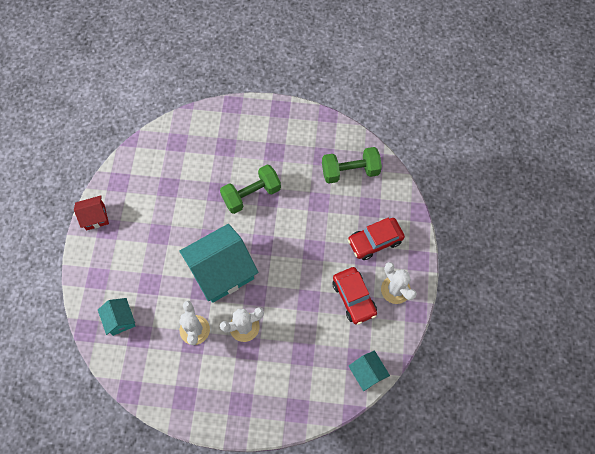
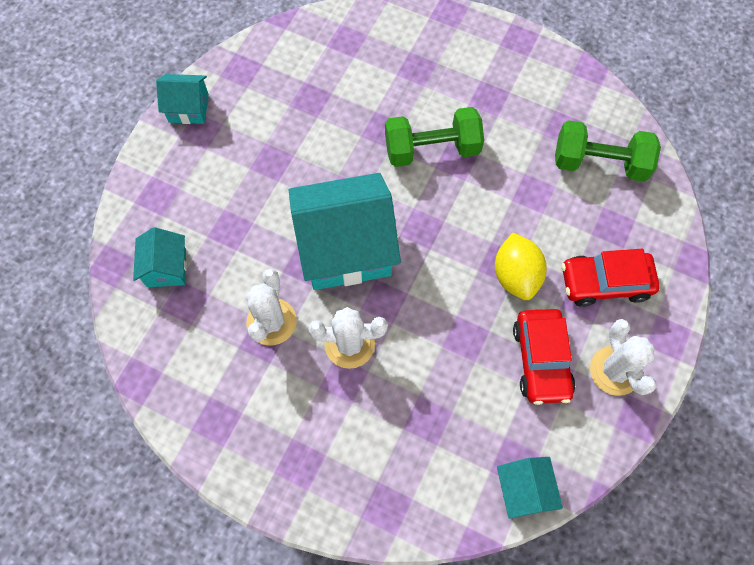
camera: 20 degrees right, 0 degrees up
red house [74,195,109,230] -> turquoise house [156,74,209,124]
none -> yellow lemon [495,233,547,300]

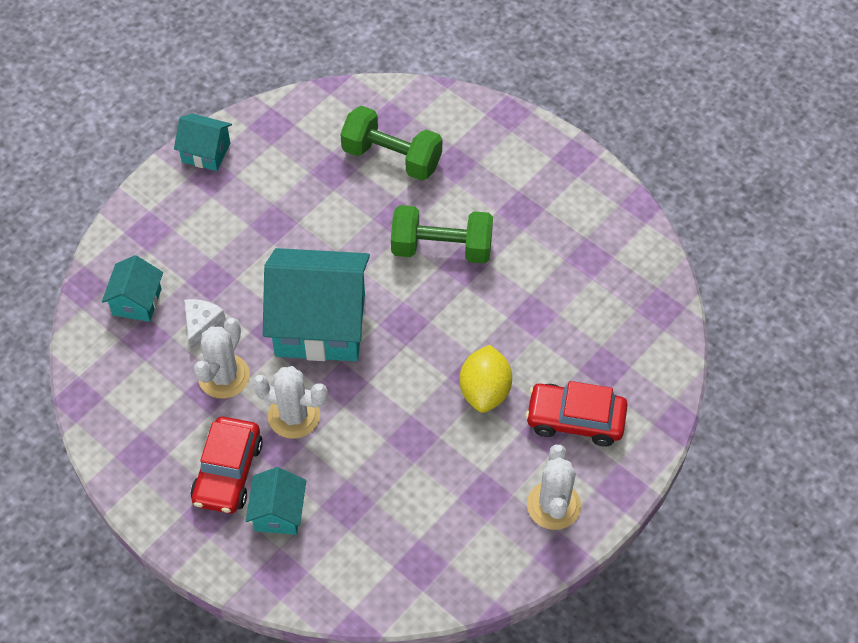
camera: 15 degrees right, 10 degrees down
turquoise house [497,457,563,519] -> turquoise house moved to [246,467,306,535]
red car [513,309,575,405] -> red car moved to [190,417,263,514]
green dumbbell [555,120,661,182] -> green dumbbell moved to [340,106,442,181]
none -> white cheese [184,299,226,350]

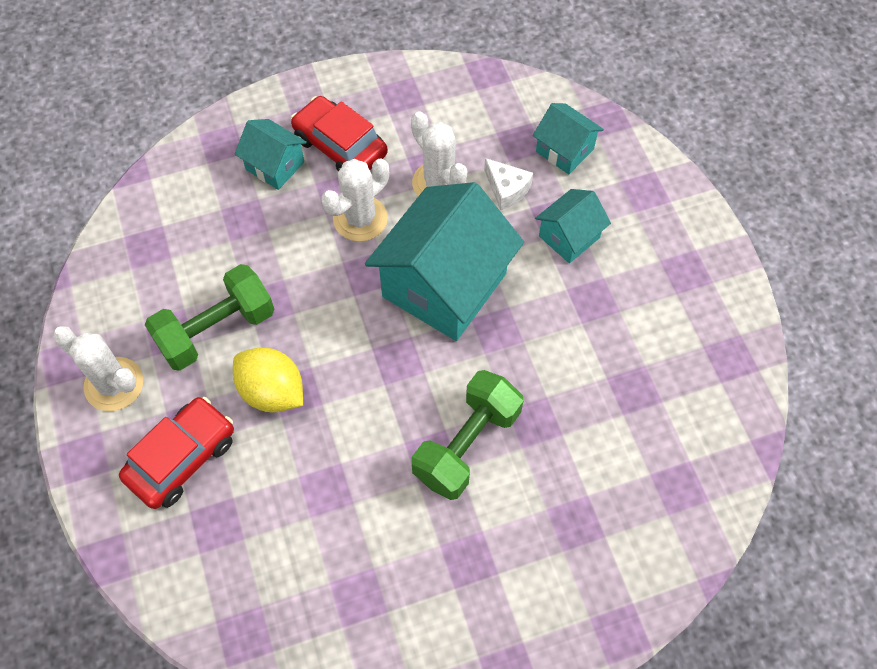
camera: 120 degrees right, 5 degrees up
turquoise house [174,113,232,171] -> turquoise house moved to [535,189,611,263]
green dumbbell [340,106,442,181] -> green dumbbell moved to [145,264,274,371]

